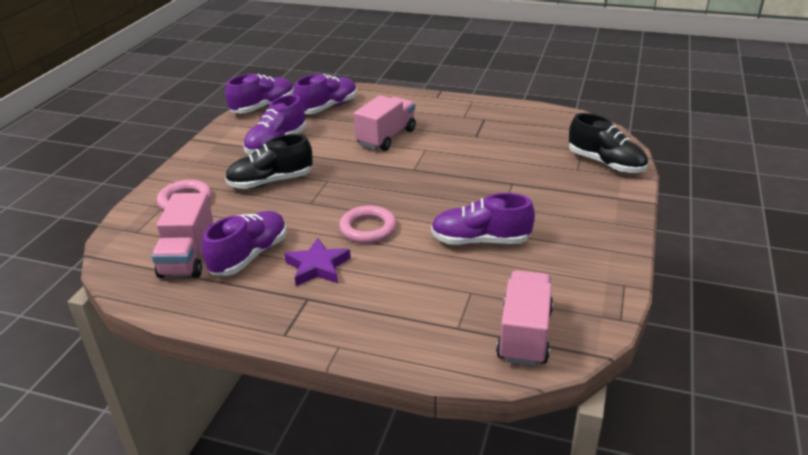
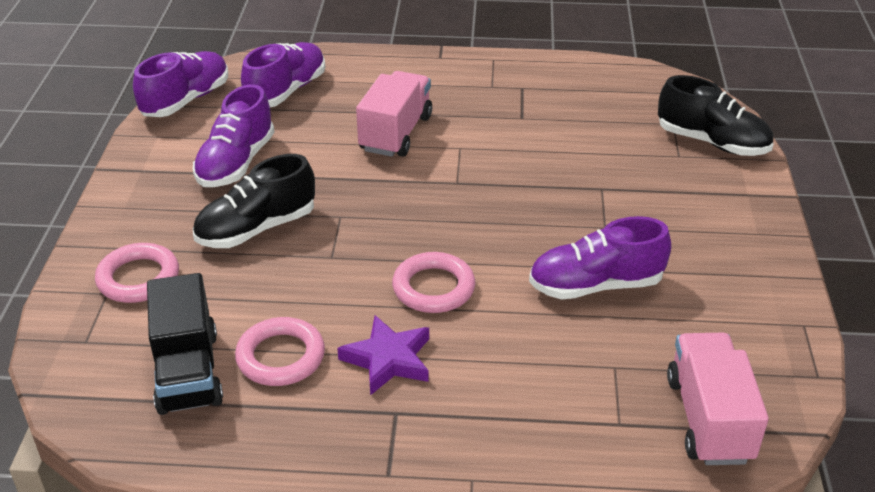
camera: 15 degrees left, 5 degrees up
pink truck [152,193,213,278] -> black truck [147,273,223,415]
purple shoe [202,211,287,276] -> pink ring [235,317,325,386]

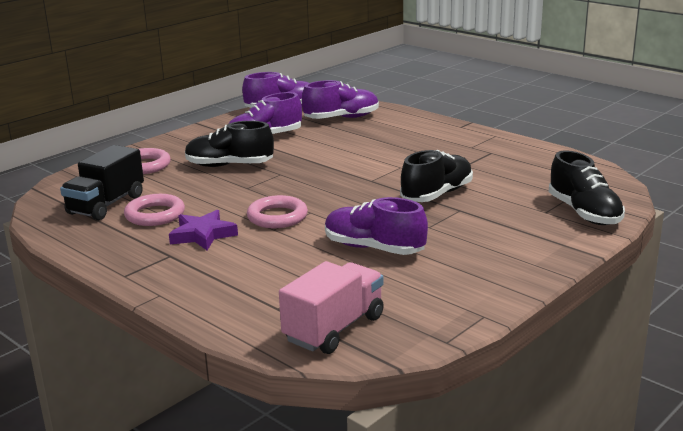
camera: 40 degrees right, 15 degrees down
pink truck [356,71,432,157] -> none
none -> black shoe [400,150,473,202]

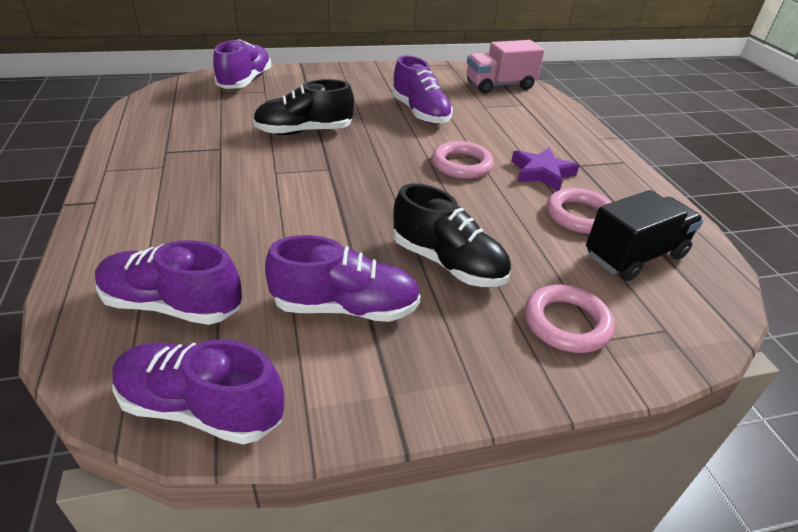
camera: 150 degrees left, 15 degrees up
black shoe [549,150,625,225] -> purple shoe [213,39,272,89]

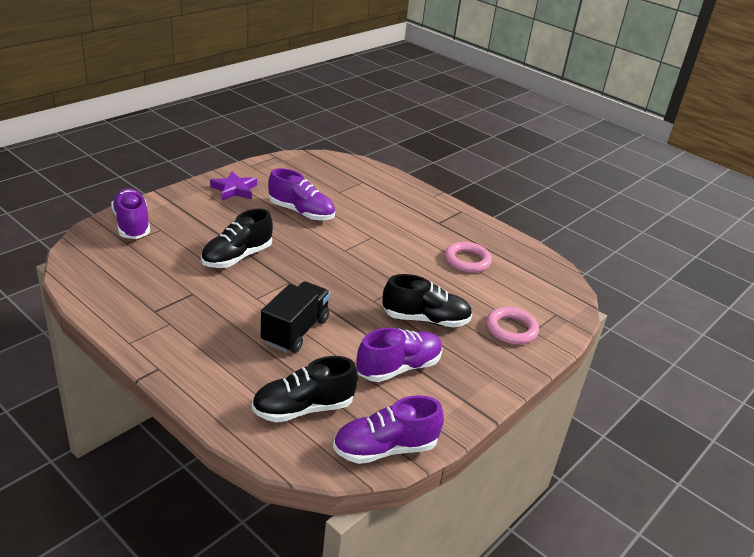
camera: 35 degrees left, 5 degrees down
purple shoe [95,240,242,325] -> black shoe [252,356,358,423]
pink ring [432,141,494,179] -> none
pink truck [467,40,545,94] -> none
purple star [511,148,580,191] -> purple star moved to [210,171,257,200]
black truck [586,190,704,281] -> black truck moved to [261,281,330,353]

